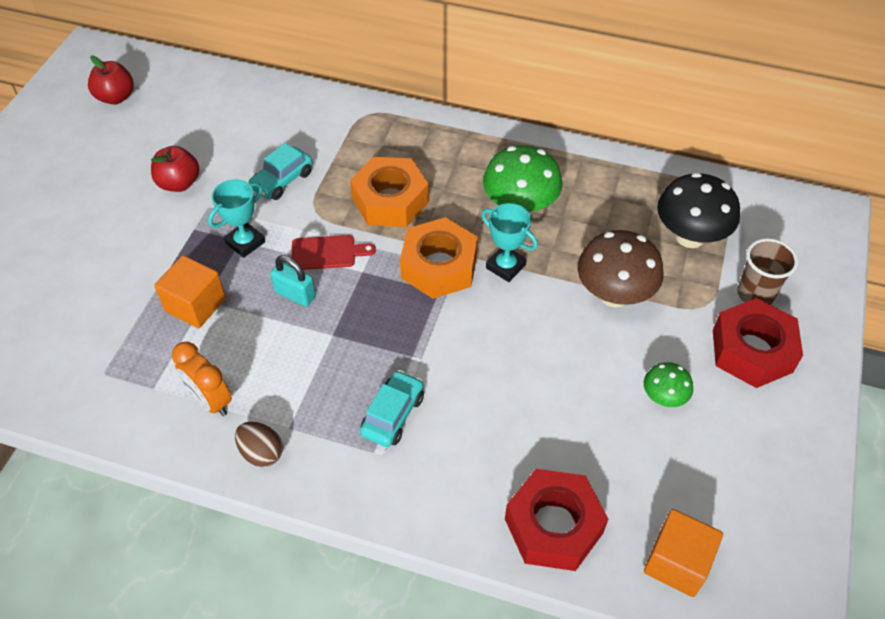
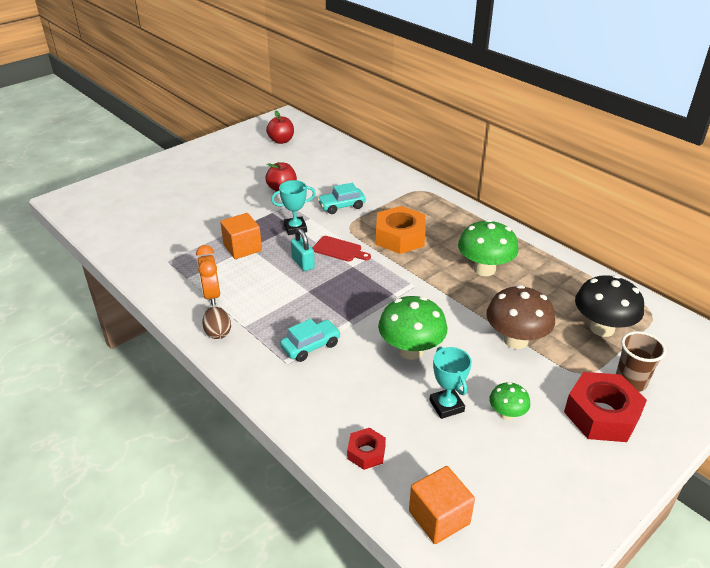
camera: 30 degrees right, 15 degrees down
orange nut [400,217,478,299] -> none
turquoise trophy [481,203,538,282] -> turquoise trophy moved to [430,347,472,419]
red nut [505,469,608,571] -> red nut [347,428,386,470], size x0.52
none -> green mushroom [378,296,447,360]

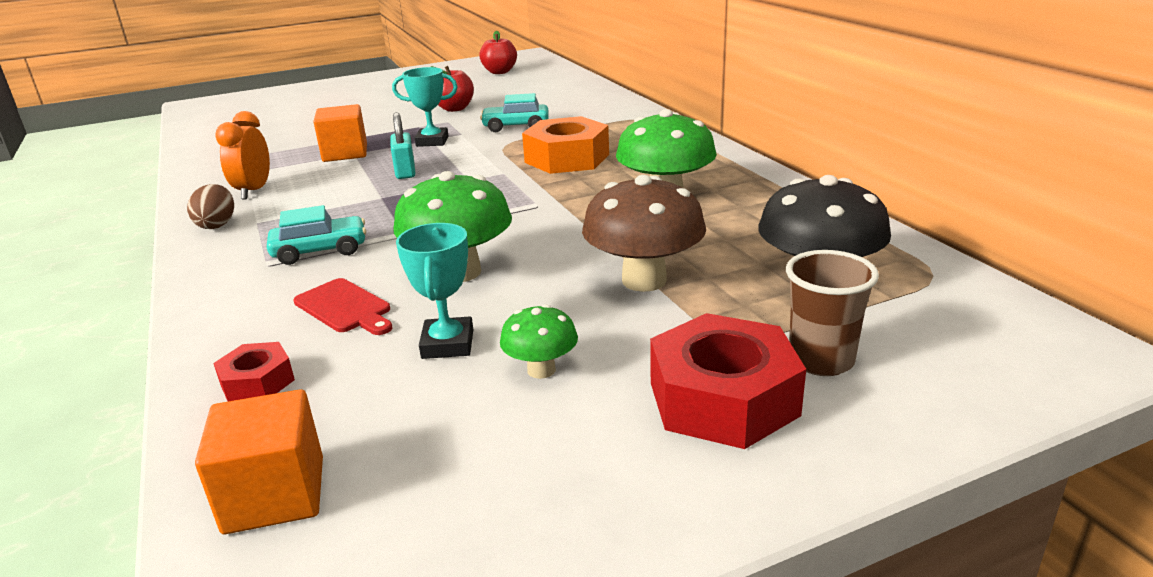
camera: 20 degrees right, 10 degrees down
red cutting board [312,236,371,262] -> red cutting board moved to [294,278,392,335]

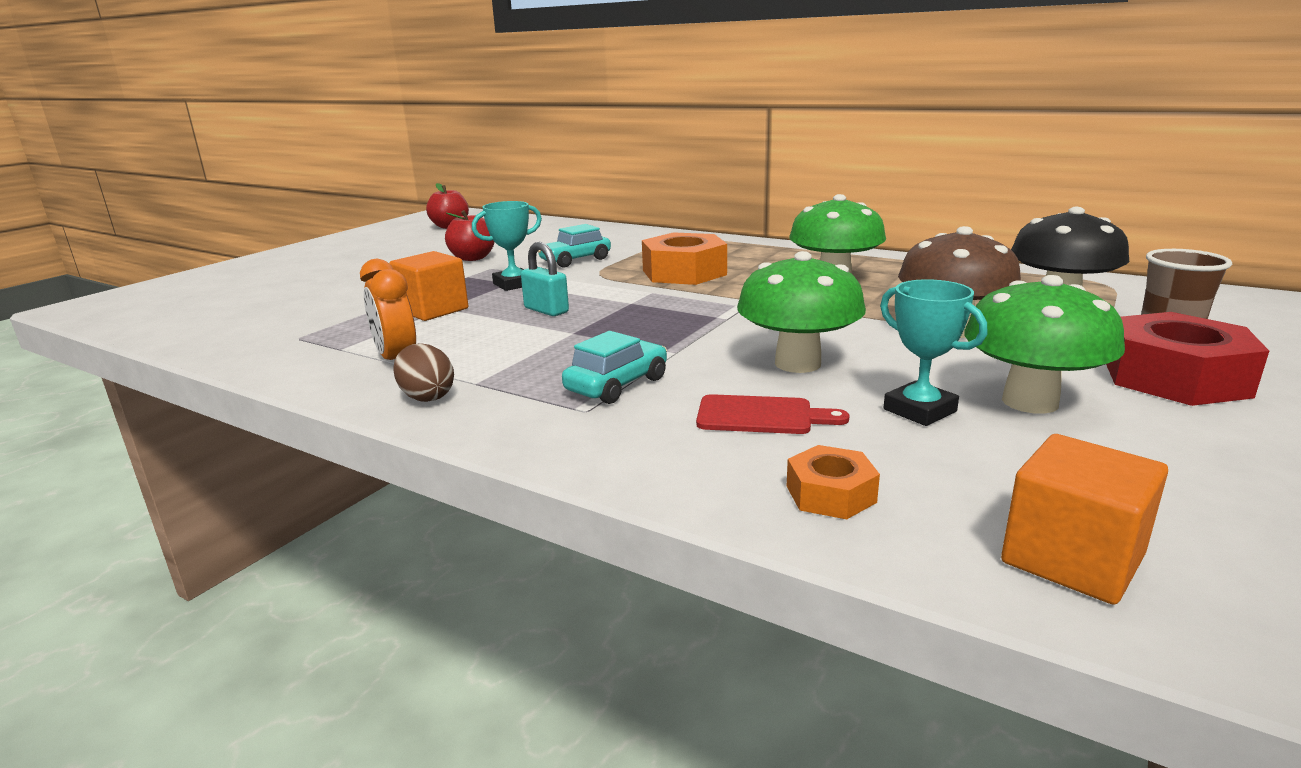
camera: 35 degrees left, 5 degrees down
red nut [213,342,295,401] -> orange nut [787,445,880,519]
green mushroom [500,304,578,379] -> green mushroom [964,275,1125,414], size x1.86

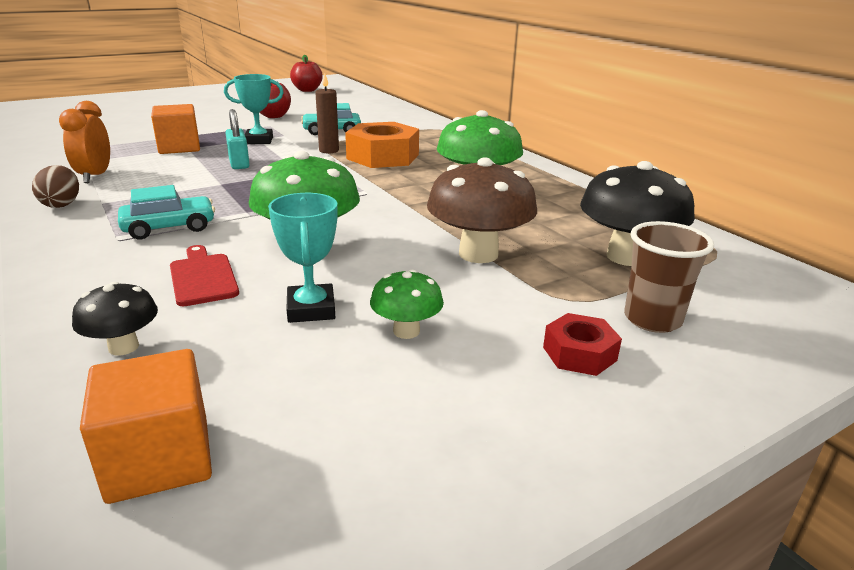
camera: 25 degrees right, 5 degrees up
red cutting board [696,394,850,434] -> red cutting board turned 150 degrees counterclockwise [170,245,239,306]
orange nut [787,445,880,519] -> black mushroom [72,282,158,356]
green mushroom [964,275,1125,414] -> green mushroom [370,269,444,339], size x0.54
red nut [1106,312,1269,406] -> red nut [543,313,622,376], size x0.52
none -> brown candle [315,74,339,153]

